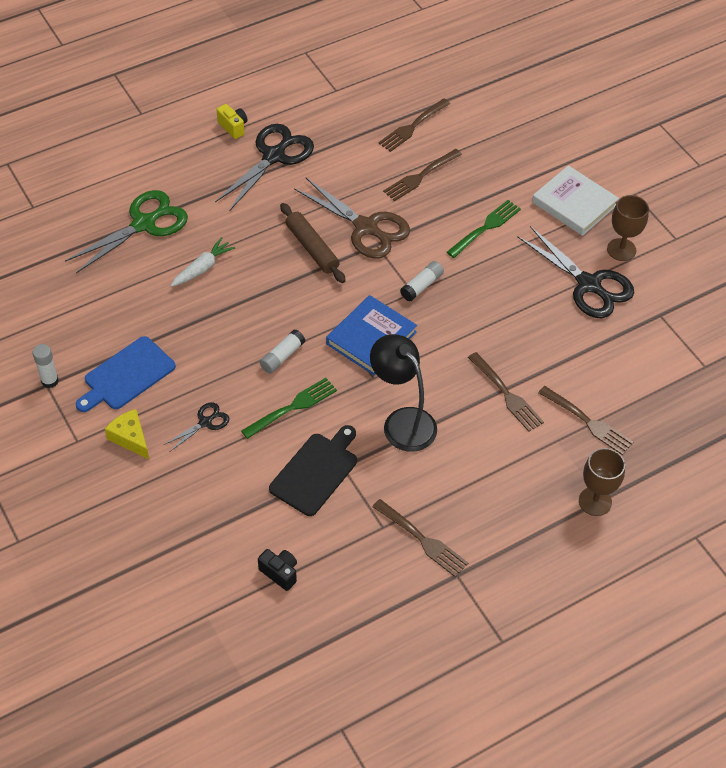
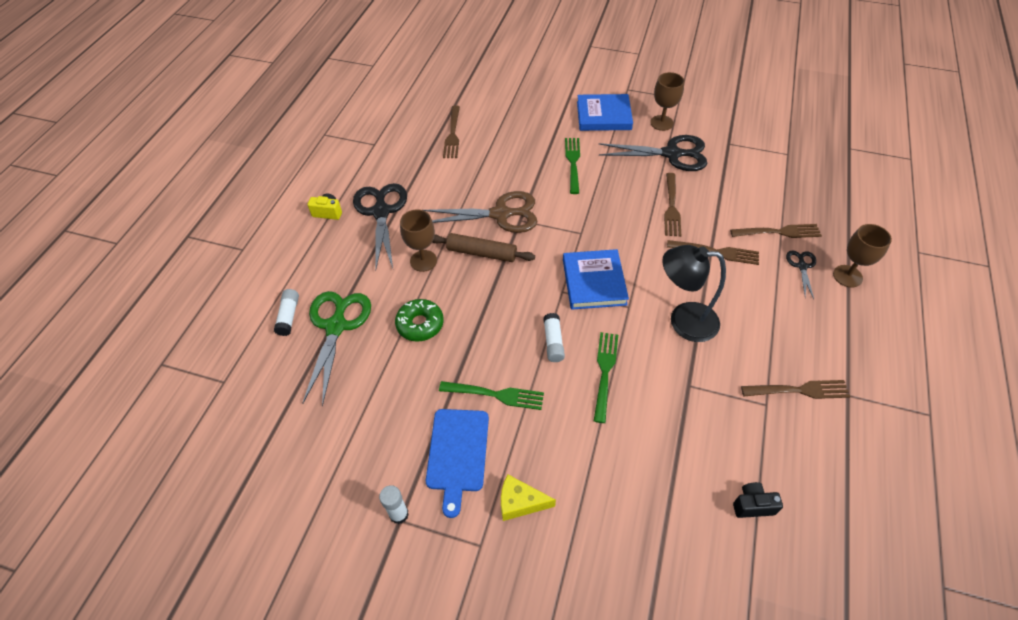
camera: 40 degrees left, 0 degrees up
black scissors [164,402,229,451] -> black scissors moved to [786,251,816,299]
white carrot [170,237,235,287] -> green donut [395,299,444,342]
black cutting board [269,425,357,516] -> none
brown fork [383,149,462,201] -> brown fork moved to [664,173,681,237]
white glue stick [400,261,444,302] -> white glue stick moved to [274,289,299,336]
white book [532,165,619,236] -> blue book [577,94,633,131]
none -> brown goblet [400,209,437,272]
none -> green fork [439,381,544,410]

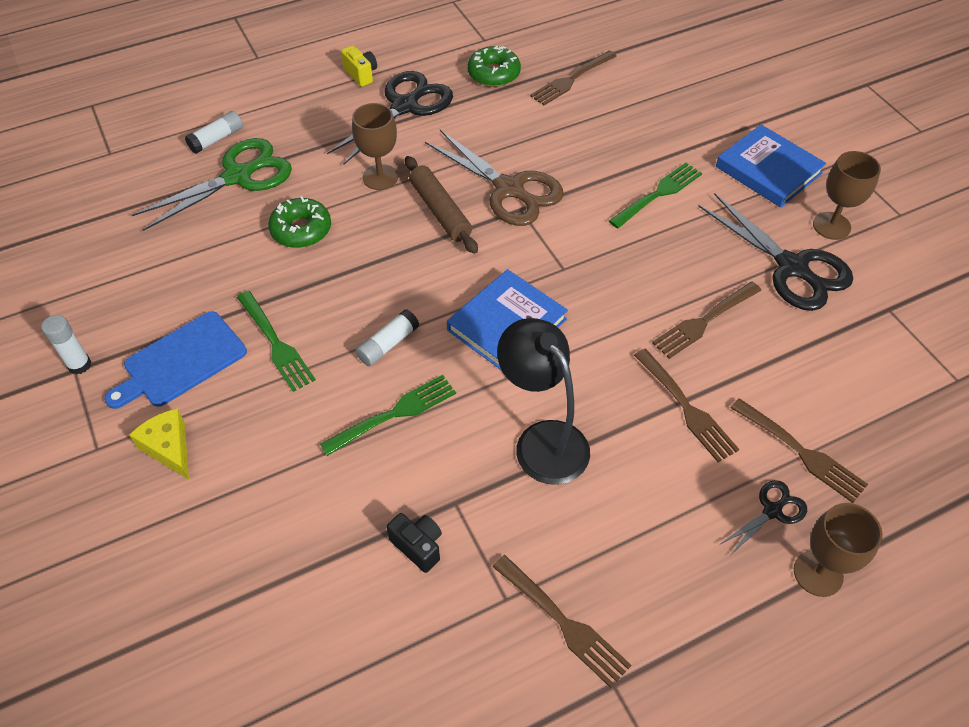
camera: 45 degrees right, 0 degrees up
black camera [733,482,783,518] -> black camera moved to [387,513,442,573]
none -> green donut [467,46,521,87]

